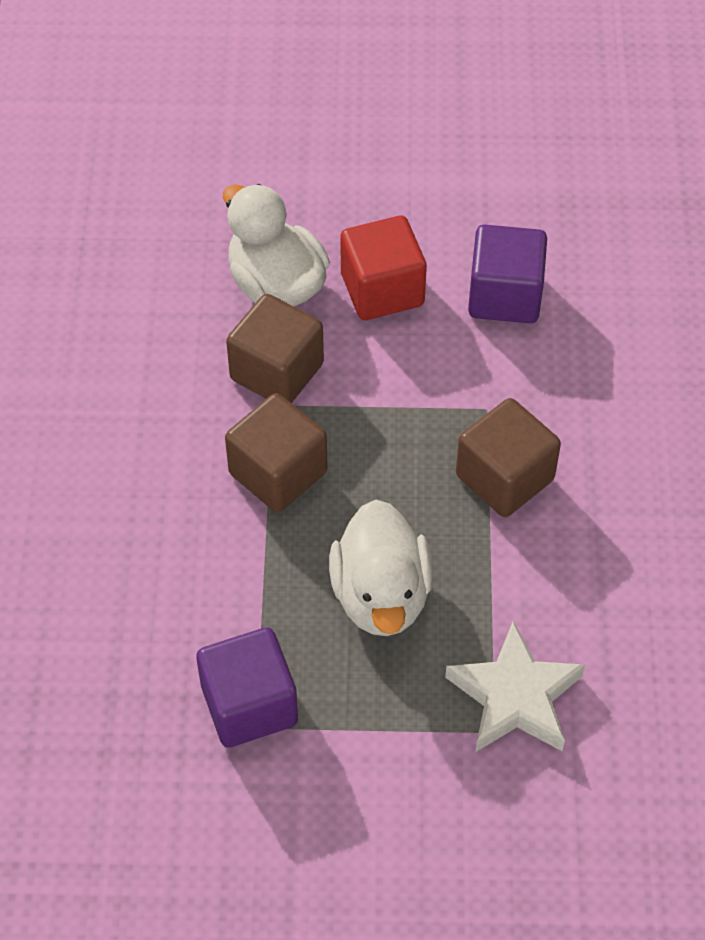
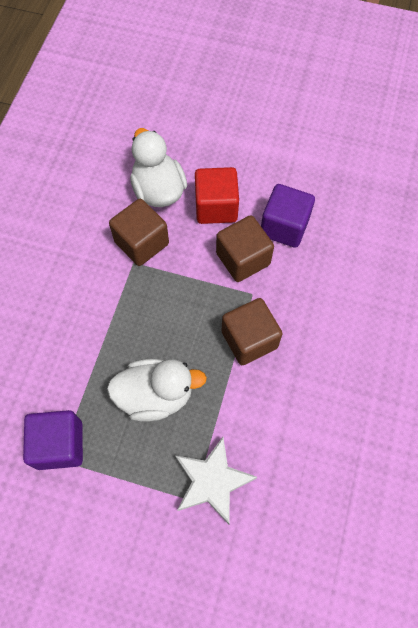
camera: 15 degrees right, 10 degrees up
brown cube [225,393,328,512] -> brown cube moved to [216,215,274,282]
white duck [329,500,433,636] -> white duck turned 105 degrees counterclockwise [107,359,207,421]

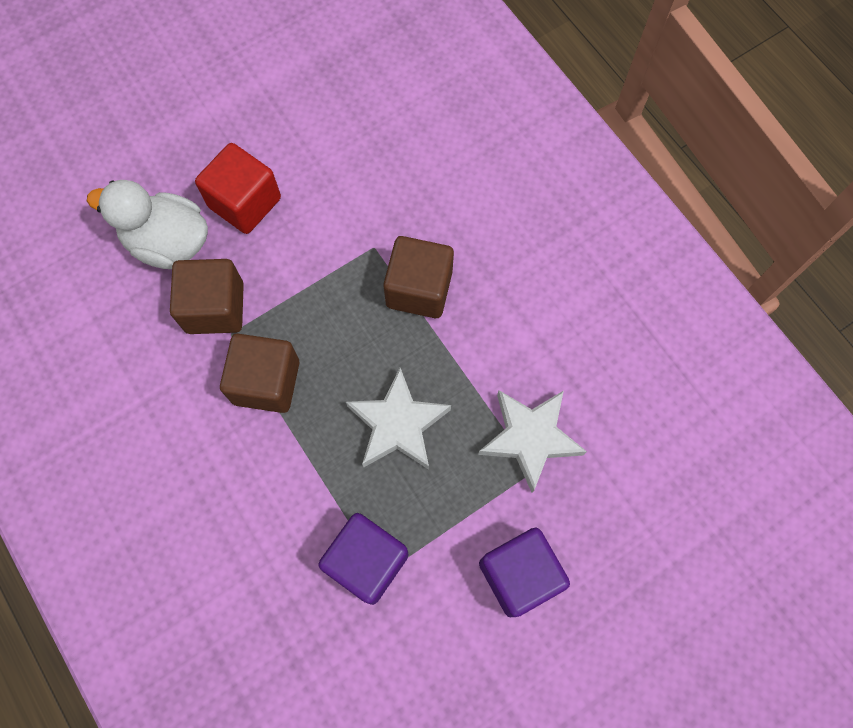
camera: 50 degrees left, 5 degrees up
white duck [107,359,207,421] -> white star [346,368,451,470]
brown cube [216,215,274,282] -> brown cube moved to [220,334,299,413]
purple cube [261,184,315,248] -> purple cube moved to [479,528,570,617]

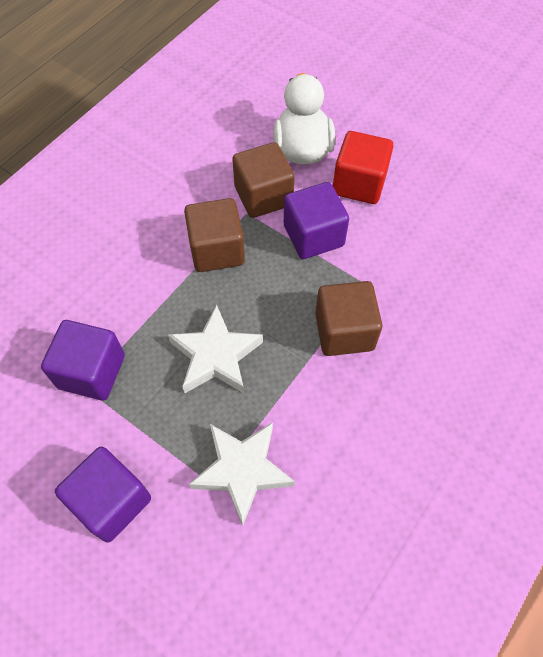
camera: 70 degrees right, 10 degrees down
none -> purple cube [284,182,349,259]

